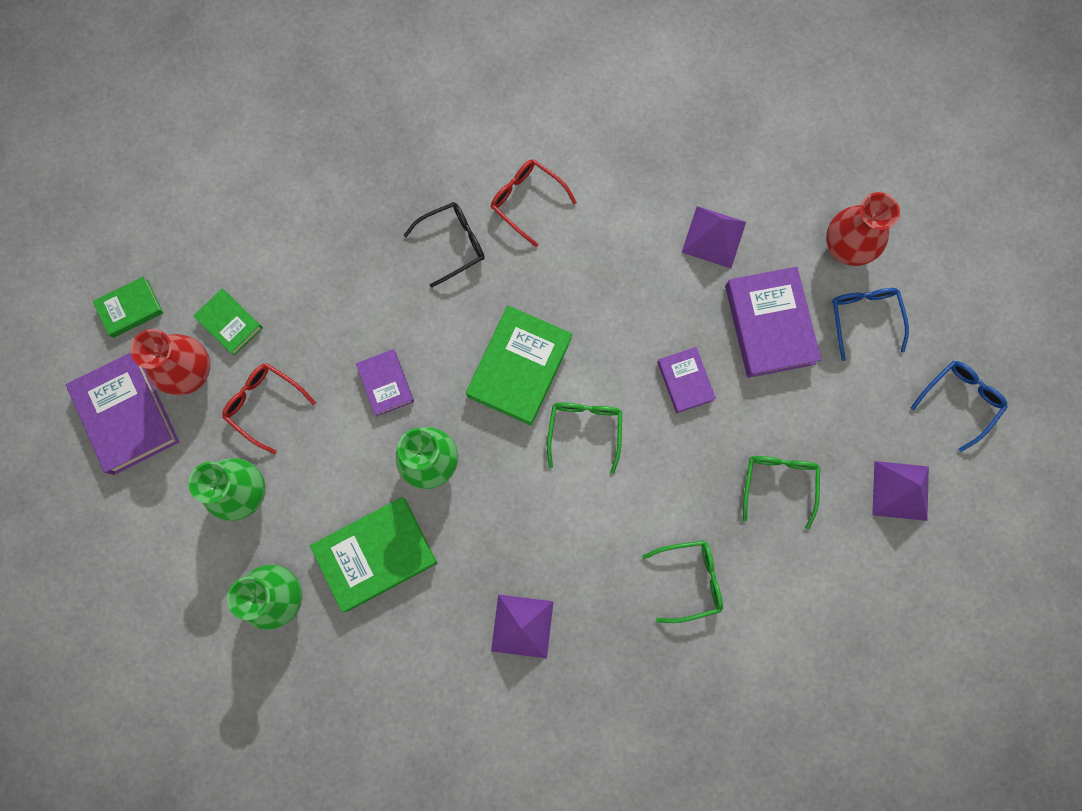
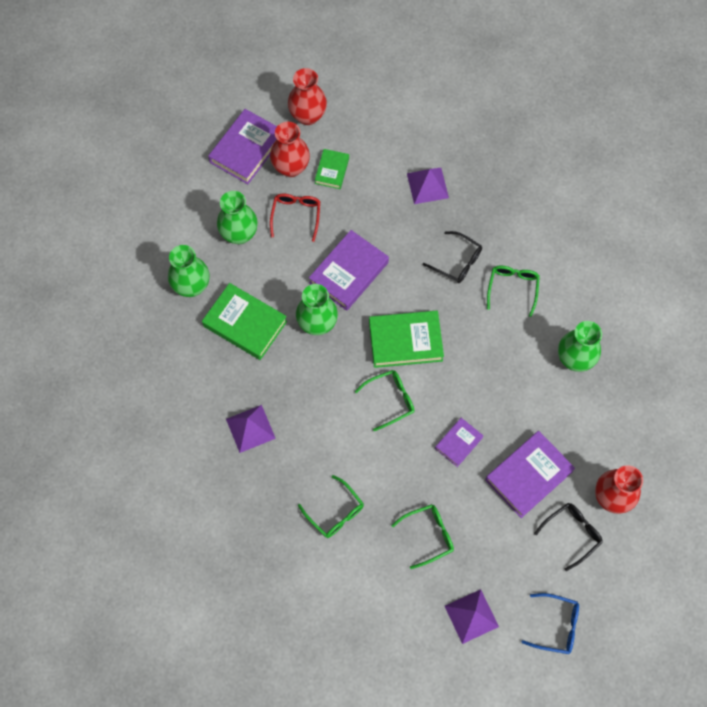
camera: 60 degrees right, 10 degrees down
green book [93,277,163,338] -> red vase [288,68,327,125]
purple book [356,349,414,416] -> purple book [309,230,389,311], size x1.77
red glasses [491,159,577,247] -> green glasses [487,266,540,317]
purple pyramid [681,206,746,268] -> purple pyramid moved to [407,168,449,204]
blue glasses [832,288,909,361] -> black glasses [534,503,603,571]
none -> green vase [558,321,602,372]

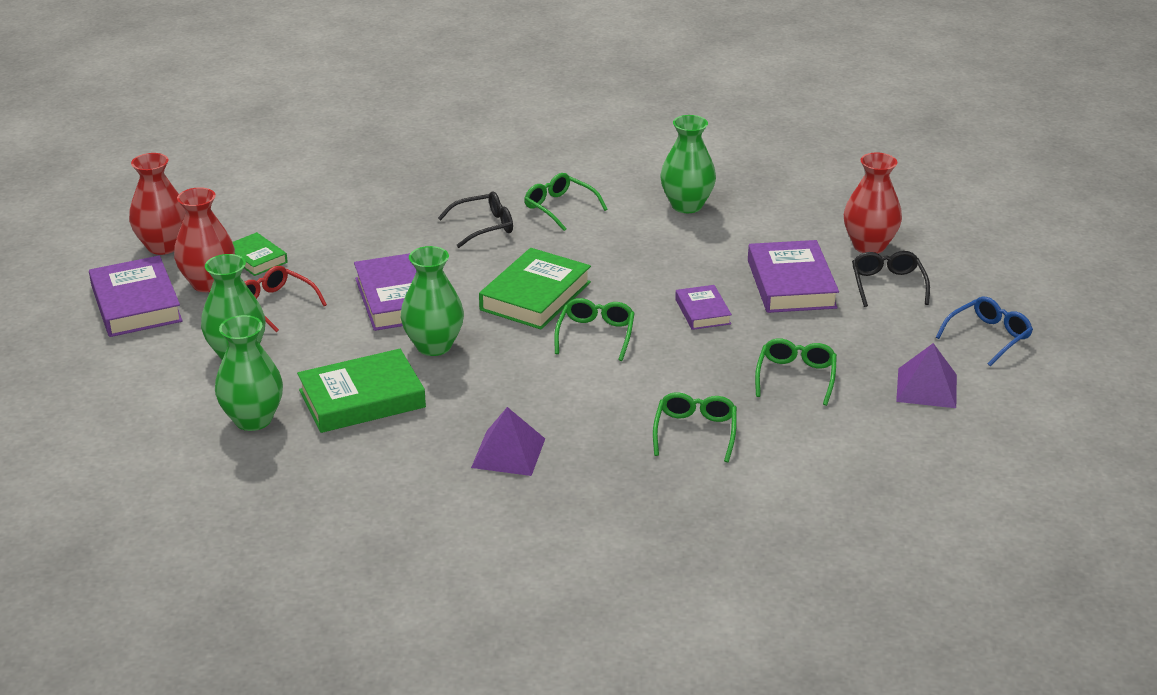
camera: 55 degrees left, 35 degrees down
green glasses [298,475,364,538] -> green glasses turned 75 degrees counterclockwise [653,392,737,462]
purple pyramid [407,168,449,204] -> none

